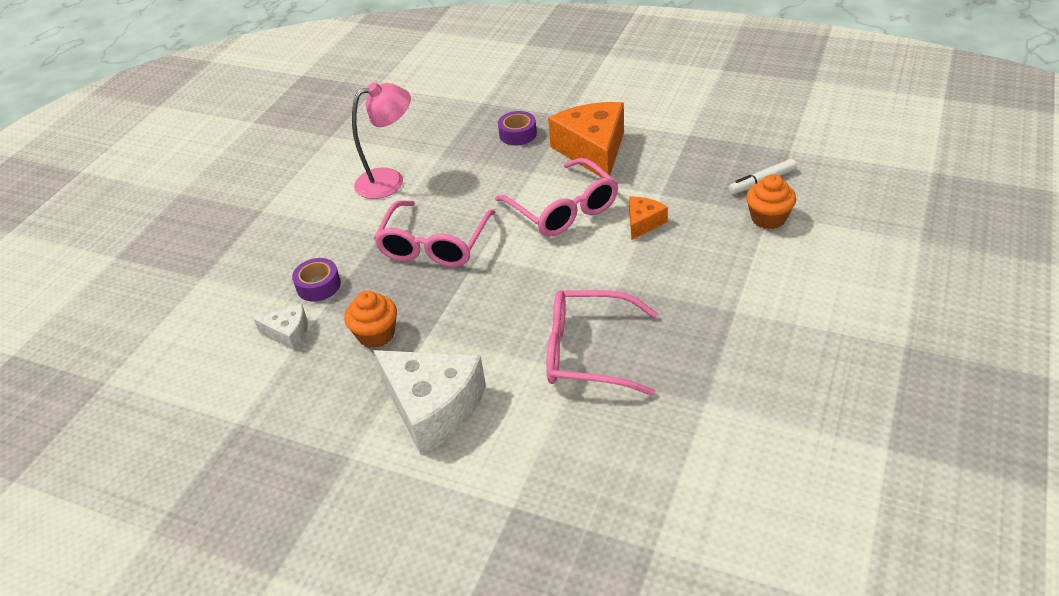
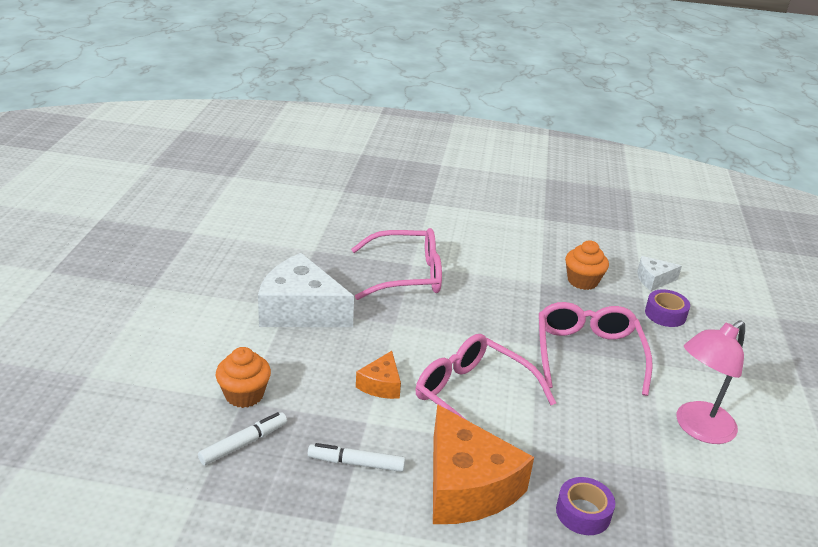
camera: 160 degrees right, 10 degrees down
white cheese [373,350,486,455] -> white cheese moved to [258,253,354,327]
none -> white marker [308,443,406,472]

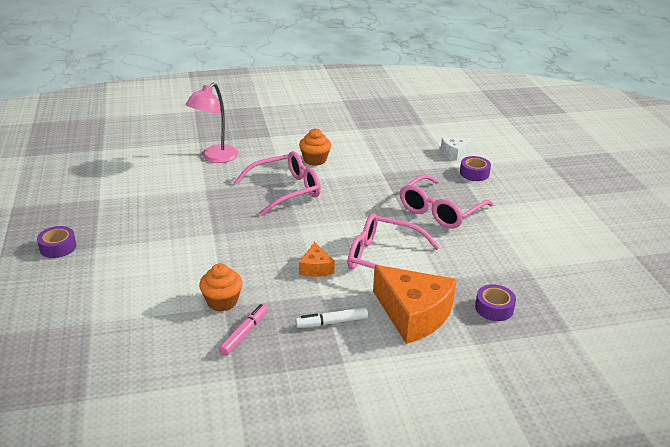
camera: 20 degrees left, 0 degrees up
white marker [198,412,287,465] -> pink marker [219,304,268,356]
white cheese [258,253,354,327] -> none
pink glasses [539,302,653,396] -> pink glasses turned 120 degrees counterclockwise [400,175,493,228]
orange cupcake [565,240,609,290] -> orange cupcake moved to [299,128,331,166]
pink lamp [677,320,745,444] -> pink lamp moved to [185,82,238,163]
none -> purple tape [37,226,76,258]

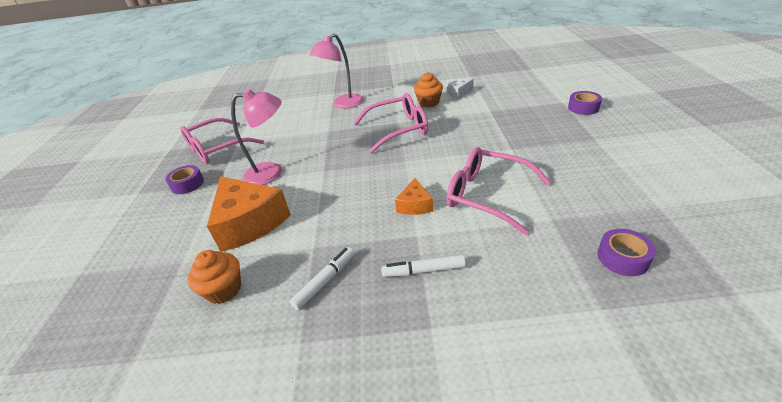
camera: 15 degrees right, 5 degrees up
orange cupcake [199,263,243,312] -> orange cupcake moved to [187,250,241,304]
pink marker [219,304,268,356] -> white marker [290,247,355,310]
orange cheese [373,265,457,344] -> orange cheese moved to [207,176,291,252]
pink glasses [400,175,493,228] -> pink glasses moved to [180,118,264,164]
white cheese [441,138,471,161] -> white cheese moved to [447,79,474,99]
none -> pink lamp [231,89,282,185]

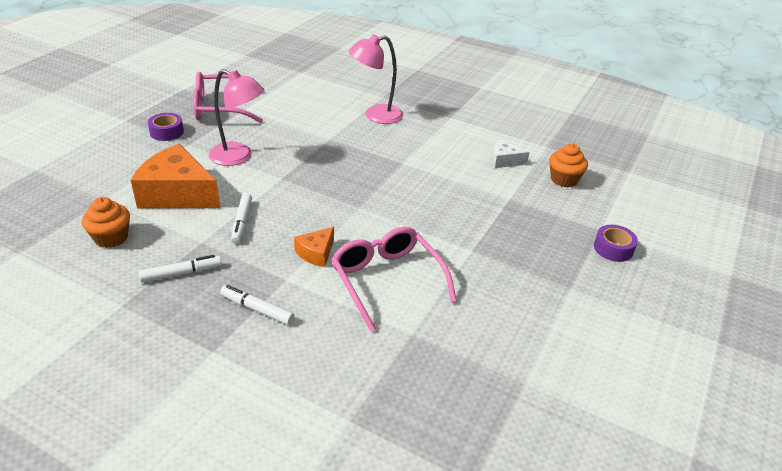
camera: 25 degrees right, 0 degrees up
orange cheese [207,176,291,252] -> orange cheese turned 120 degrees clockwise [131,144,220,208]
pink glasses [354,93,428,153] -> none
orange cupcake [414,72,443,107] -> orange cupcake moved to [549,143,588,187]
purple tape [598,229,656,276] -> none
none -> white marker [231,193,252,244]

